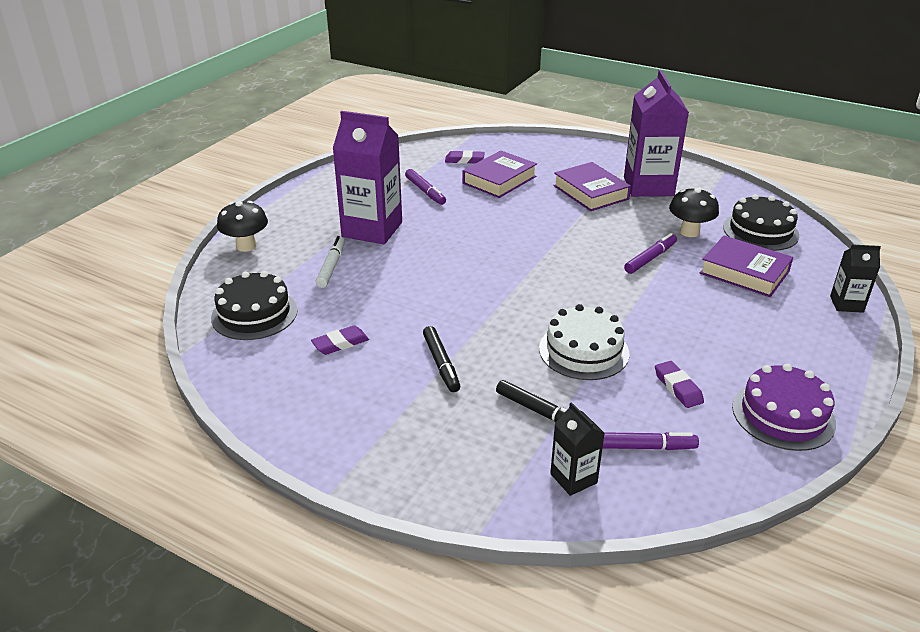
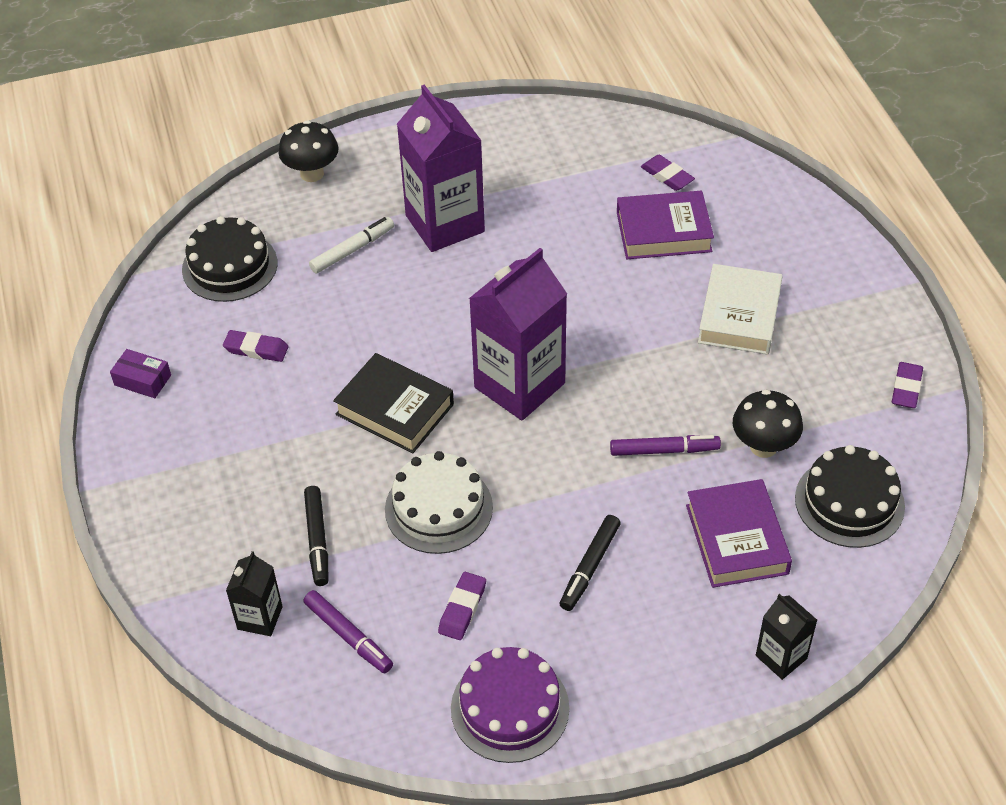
camera: 45 degrees right, 15 degrees up
purple marker [405,169,446,205] -> none
black marker [423,326,460,392] -> black marker moved to [560,515,621,611]
purple book [553,162,631,211] -> white book [698,264,783,355]
purple carton [624,70,689,197] -> purple carton moved to [469,248,567,420]
none -> purple box [110,349,171,398]
none -> black book [333,353,454,454]
none -> purple eraser [892,362,923,408]

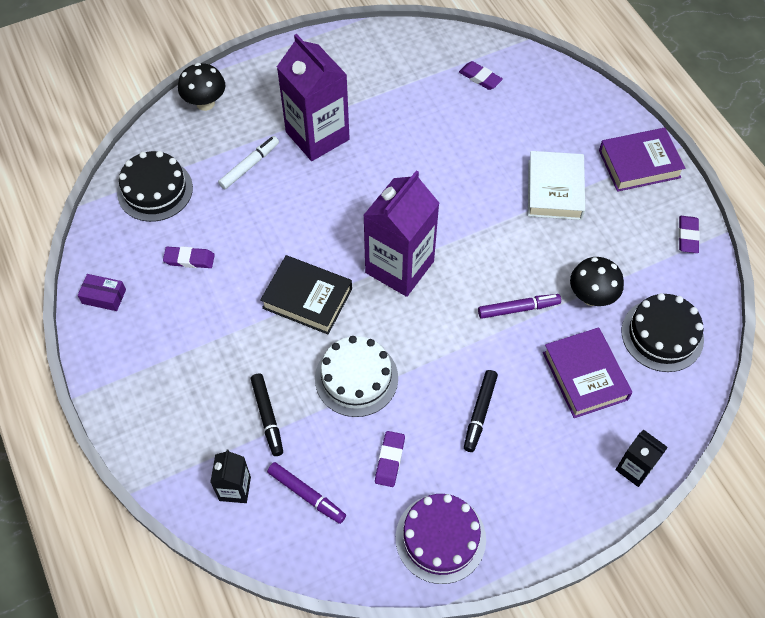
camera: 10 degrees left, 10 degrees up
purple book [617,191,714,259] -> purple book moved to [599,128,685,192]

